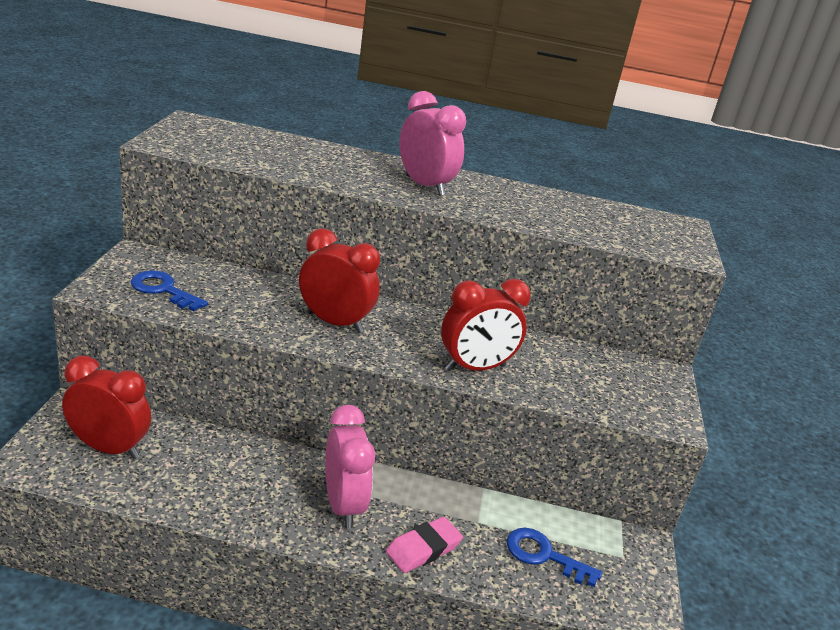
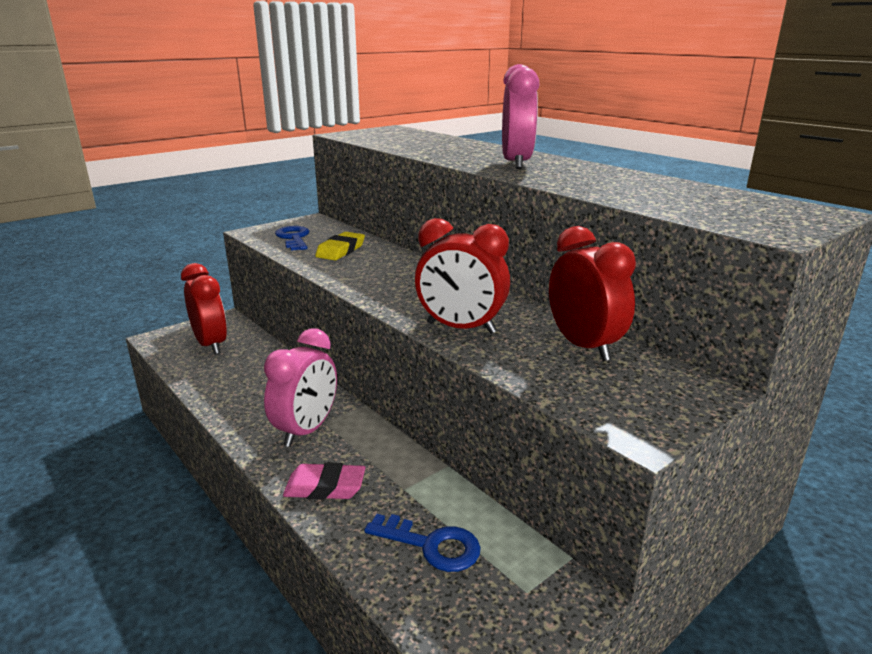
camera: 45 degrees right, 5 degrees down
red clock [299,228,380,333] -> red clock moved to [549,226,636,361]
blue key [507,528,602,587] -> blue key turned 135 degrees clockwise [364,514,481,572]
none -> yellow eraser [315,232,365,260]

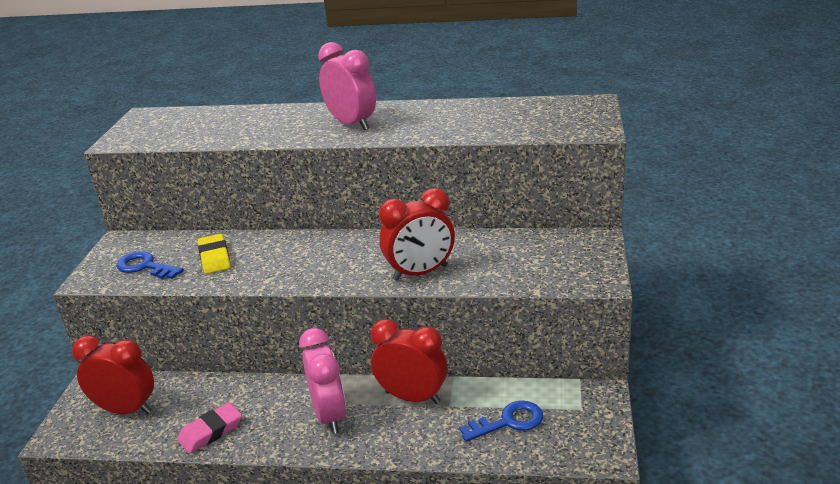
camera: 40 degrees left, 5 degrees up
pink eraser [283,463,366,500] -> pink eraser moved to [177,402,242,454]
red clock [549,226,636,361] -> red clock moved to [371,319,447,404]

